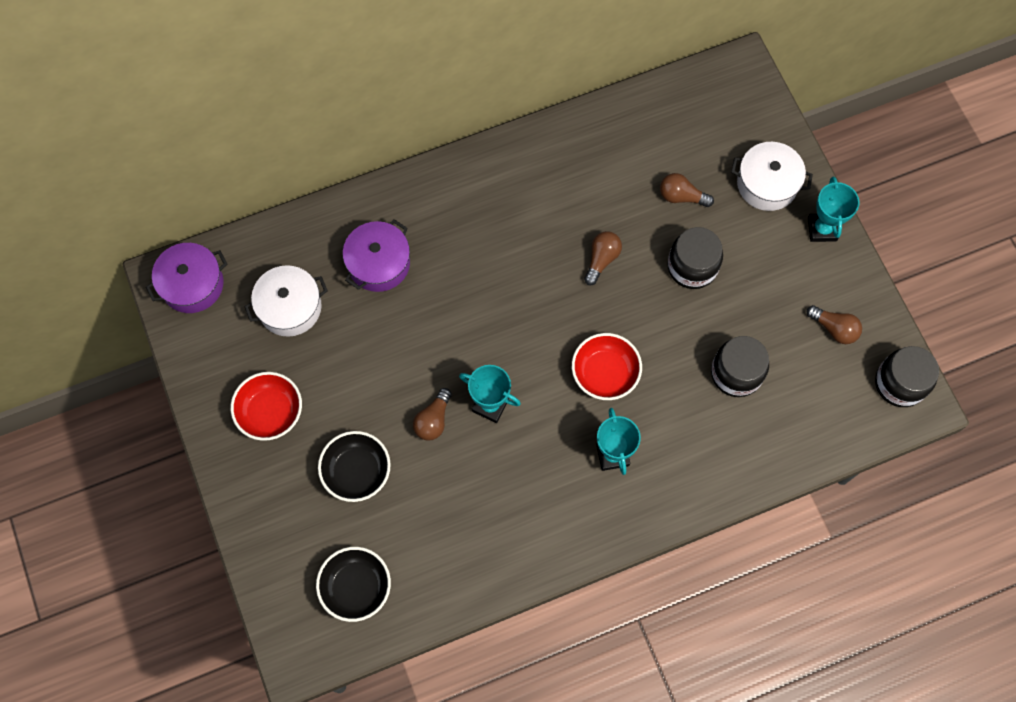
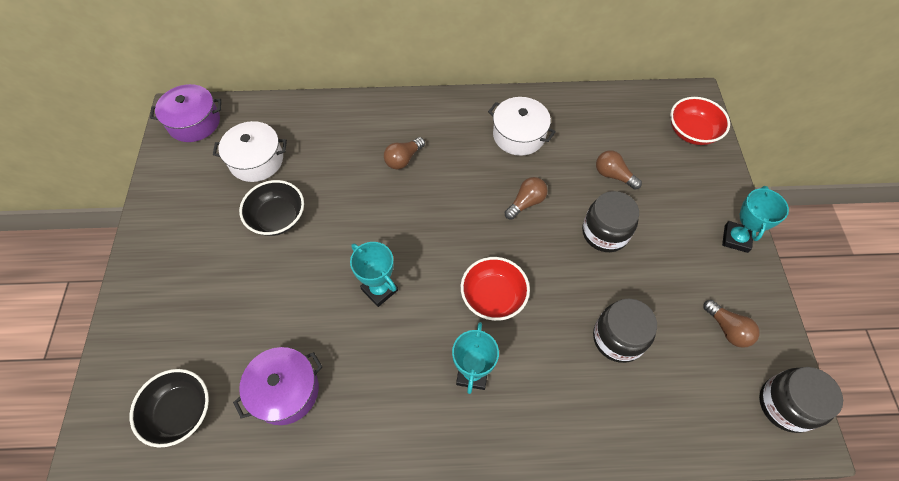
camera: 20 degrees right, 10 degrees down
red bowl [231,372,302,441] -> red bowl moved to [670,97,730,145]
black bowl [318,431,391,502] -> black bowl moved to [239,180,304,236]
purple pot [343,219,410,292] -> purple pot moved to [233,347,322,425]
brown light bulb [413,388,452,441] -> brown light bulb moved to [384,137,425,169]
white pot [731,142,813,211] -> white pot moved to [488,97,556,156]

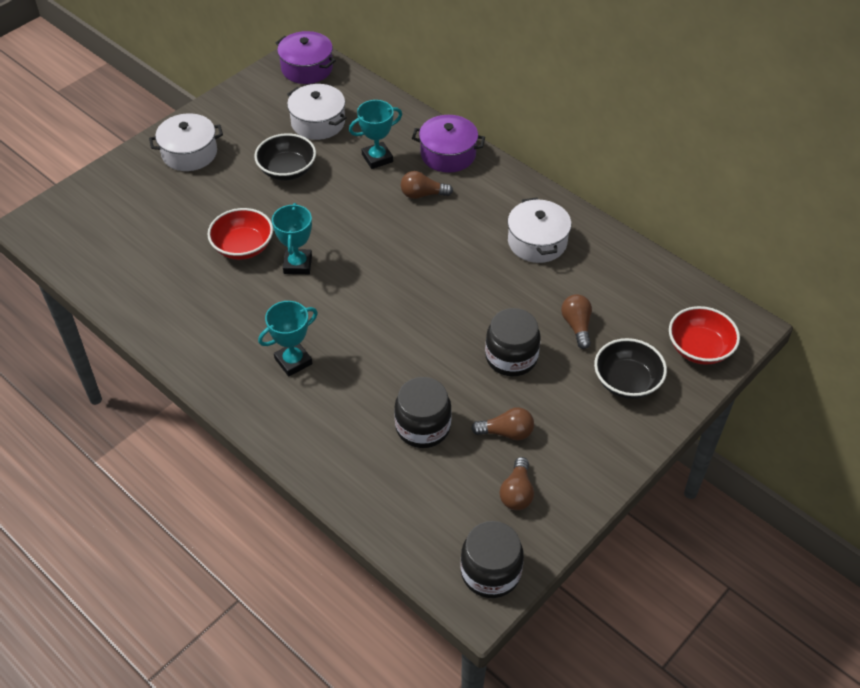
camera: 45 degrees right, 10 degrees down
black bowl [130,369,209,448] -> black bowl moved to [594,338,667,399]
purple pot [233,347,322,425] -> purple pot moved to [412,115,485,173]
red bowl [461,257,530,321] -> red bowl moved to [207,208,273,260]
brown light bulb [504,177,548,220] -> brown light bulb moved to [471,407,534,440]
turquoise trophy [722,186,789,253] -> turquoise trophy moved to [349,100,402,169]
none -> white pot [149,113,223,171]

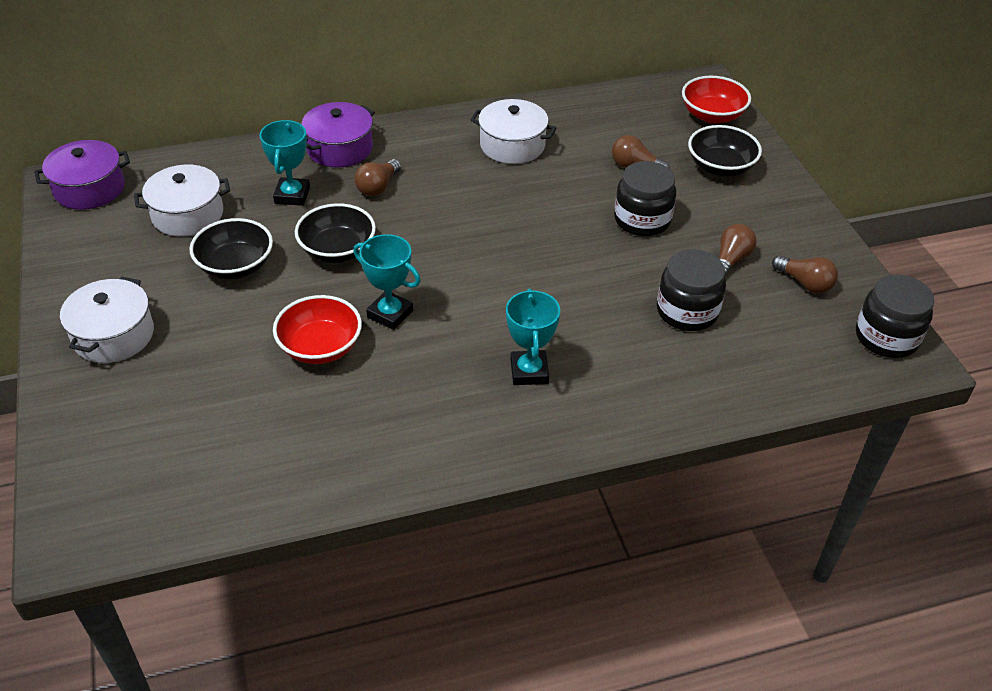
camera: 60 degrees left, 5 degrees down
none -> black bowl [295,203,376,263]

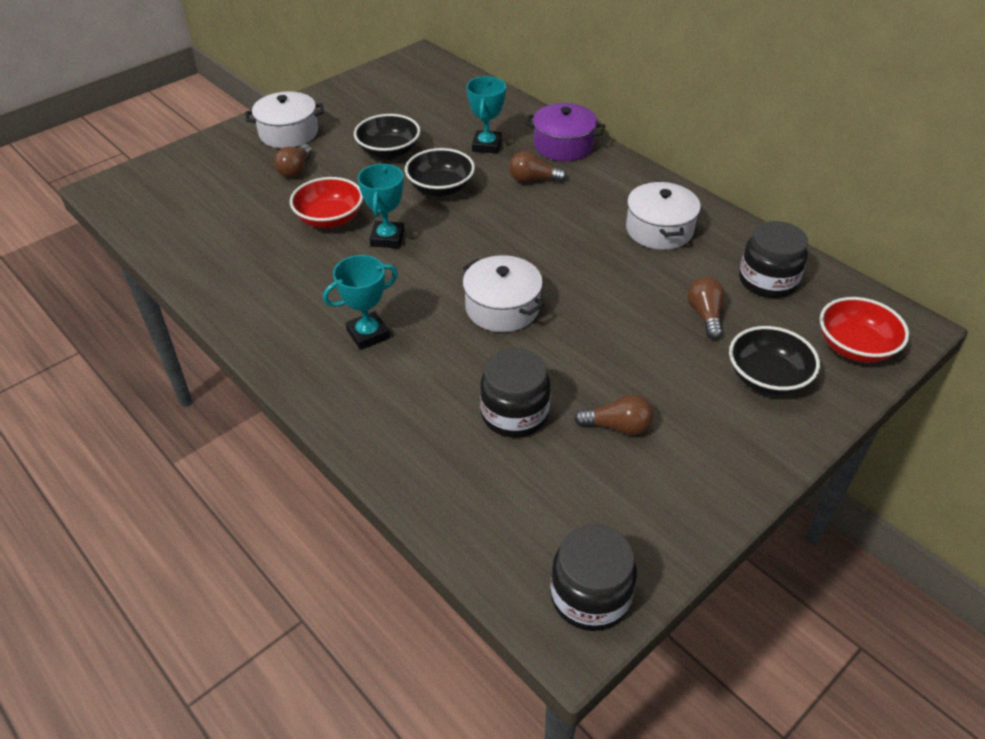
camera: 65 degrees right, 0 degrees up
purple pot [34,140,130,210] -> none
white pot [134,165,230,237] -> white pot moved to [463,255,544,332]
turquoise trophy [260,120,310,206] -> turquoise trophy turned 60 degrees counterclockwise [466,76,506,154]
black jar [614,161,676,236] -> black jar moved to [739,221,808,298]
brown light bulb [772,255,838,293] -> brown light bulb moved to [274,144,312,178]

